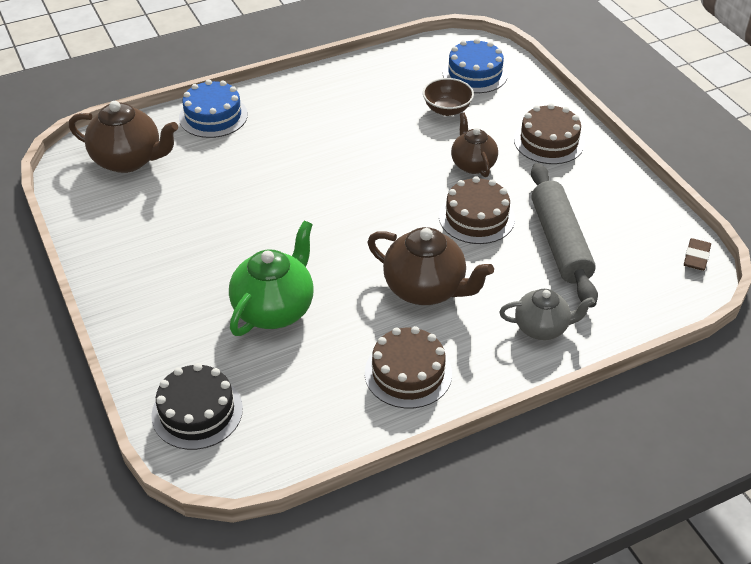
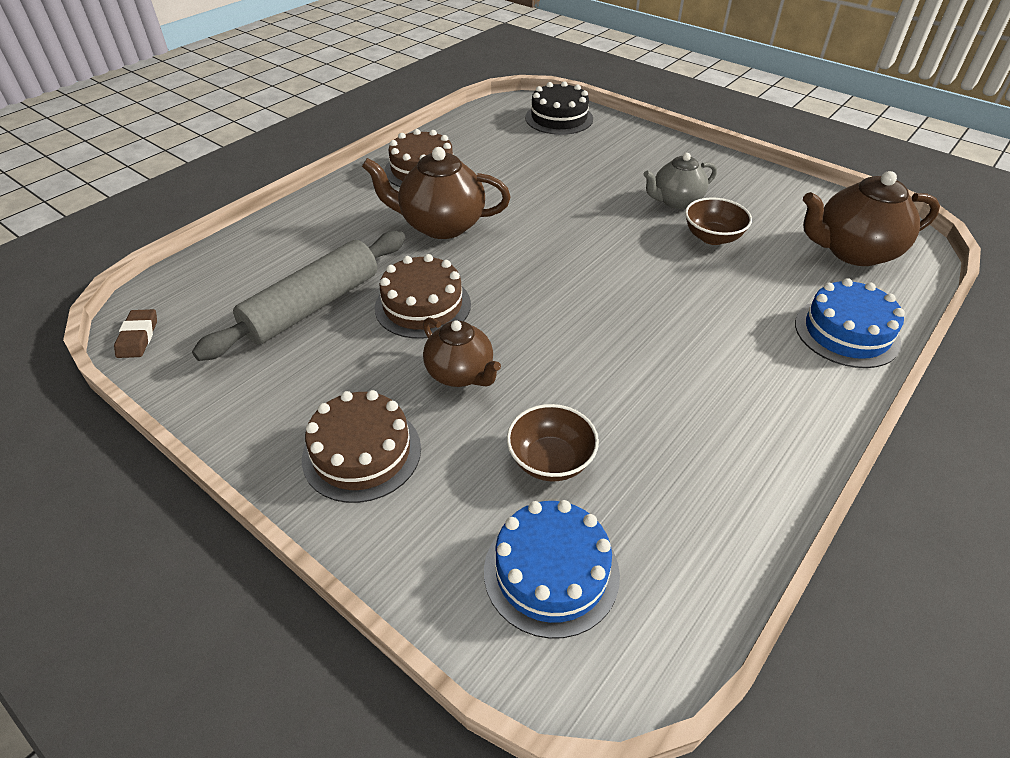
camera: 155 degrees right, 0 degrees up
green teapot [229,220,313,336] -> none
grey teapot [499,289,595,340] -> grey teapot moved to [643,153,717,209]
grey rolling pin [531,163,598,308] -> grey rolling pin turned 75 degrees clockwise [192,231,405,361]
none -> brown bowl [685,197,752,245]

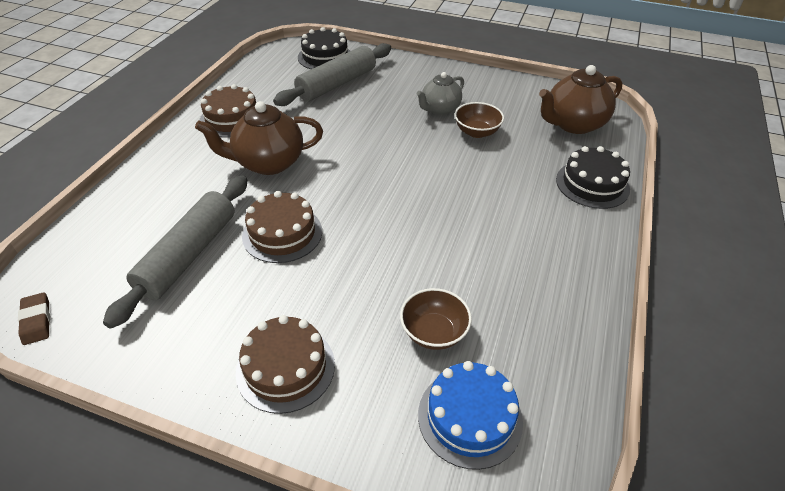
camera: 20 degrees left, 0 degrees up
brown teapot [423,317,501,387] -> none
blue cake [795,278,905,368] -> black cake [556,146,630,209]
none -> grey rolling pin [273,43,391,106]

